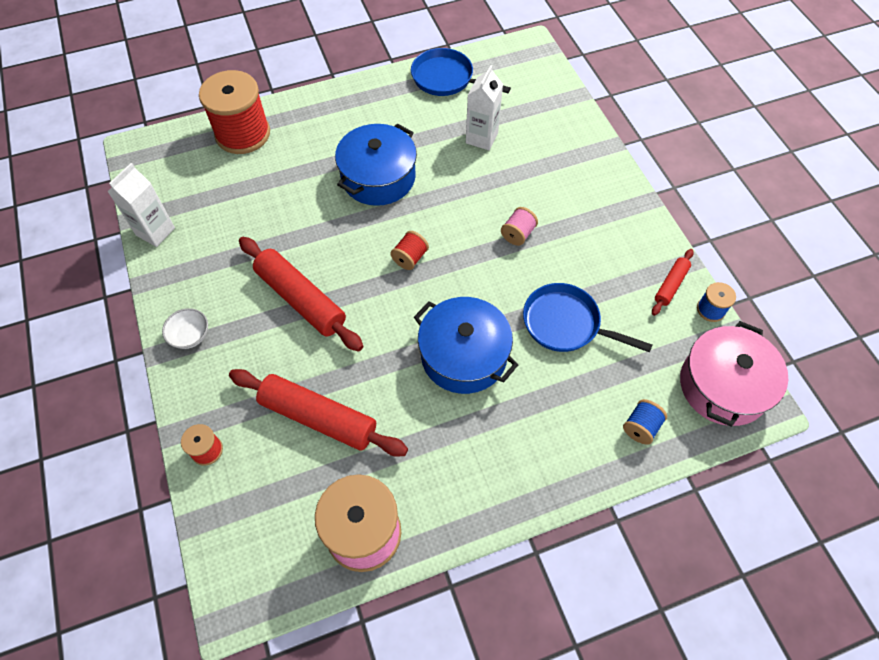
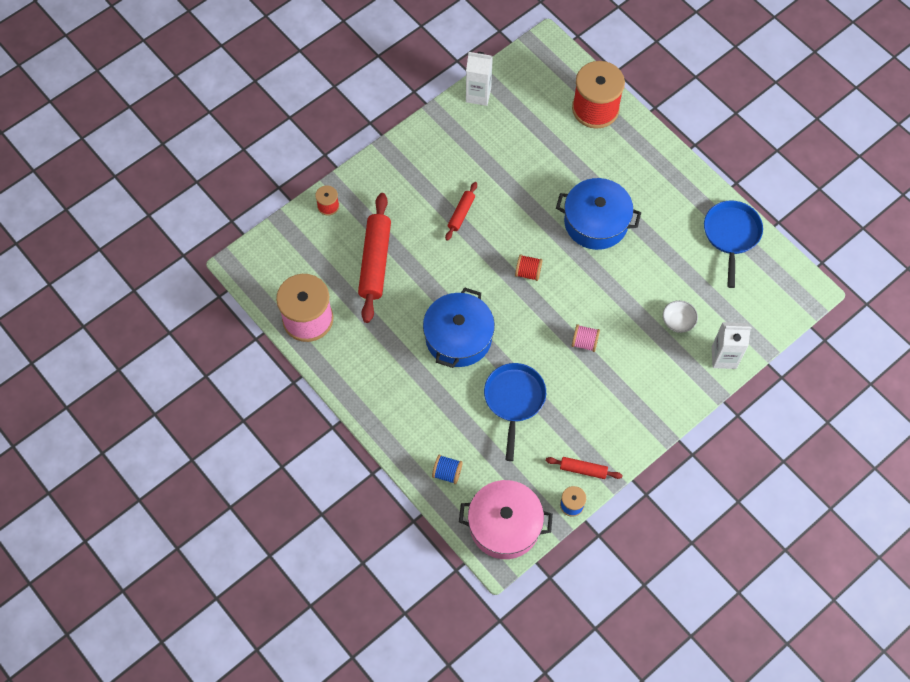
camera: 70 degrees right, 5 degrees up
white bowl [162,308,208,349] -> white bowl moved to [663,300,698,333]
red rolling pin [239,237,364,352] -> red rolling pin [445,182,477,241], size x0.51
white carton [466,65,503,150] -> white carton moved to [712,322,751,369]

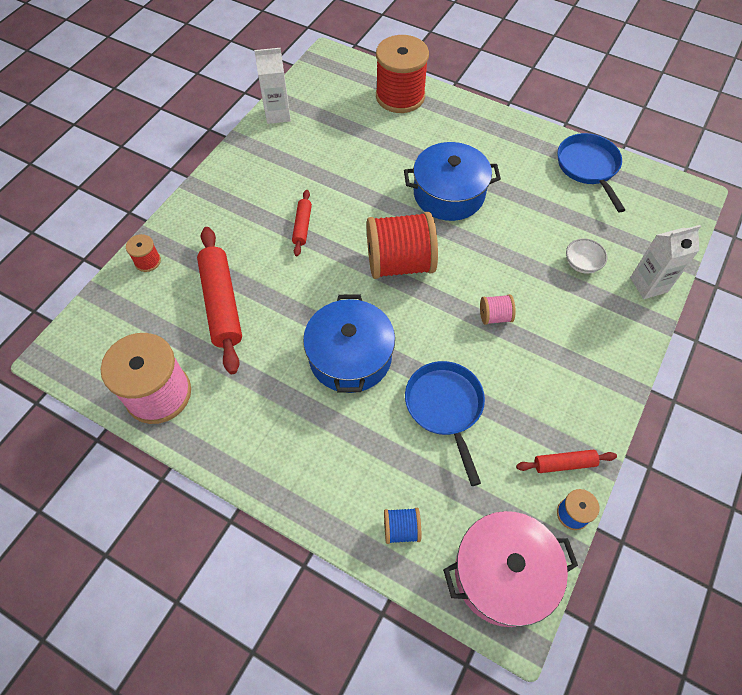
camera: 20 degrees left, 5 degrees down
red spool [515,254,543,281] -> red spool [367,212,438,279], size x2.23

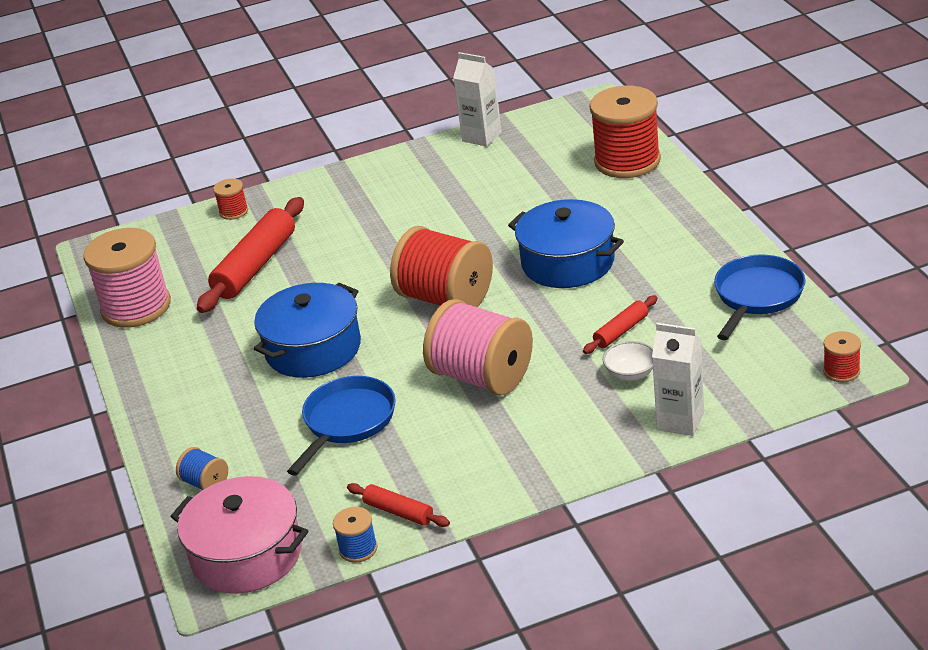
camera: 45 degrees right, 25 degrees down
red rolling pin [292,190,312,256] -> red rolling pin moved to [583,295,658,354]
pink spool [480,294,516,325] -> pink spool [423,299,533,395], size x2.23
none -> red spool [823,331,861,382]

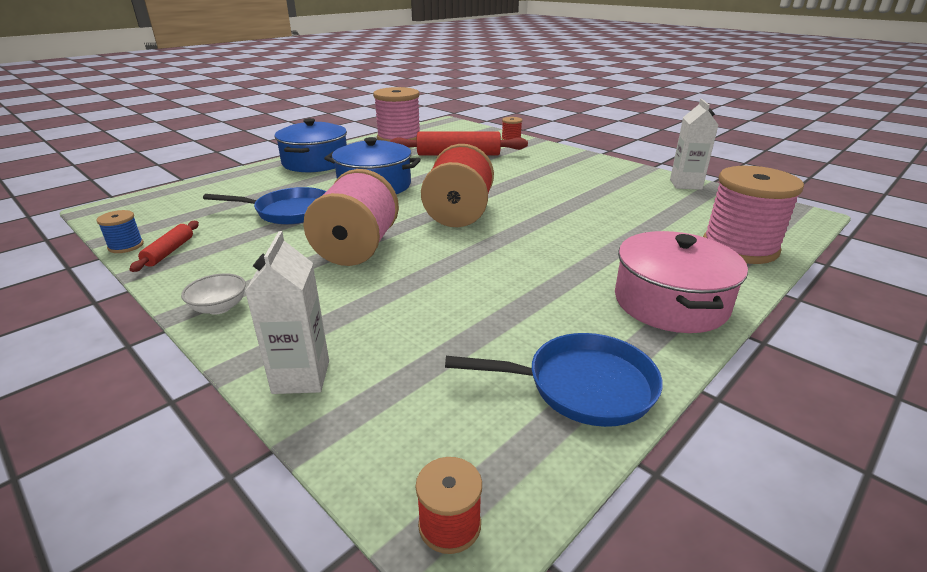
camera: 60 degrees right, 5 degrees down
pink pot [171,476,308,594] -> pink pot moved to [615,231,748,333]
blue spool [176,447,228,490] -> none
blue pot [508,199,624,288] -> blue pot moved to [275,118,347,172]
red rolling pin [583,295,658,354] -> none
red spool [589,86,661,178] -> pink spool [703,166,804,264]
white bowl [603,341,653,381] -> white bowl moved to [181,273,246,315]

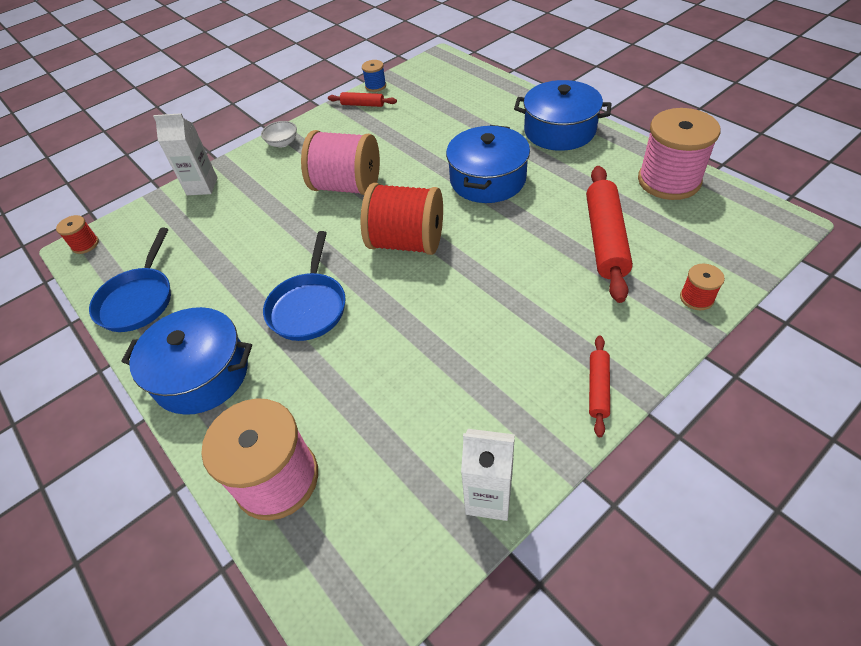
camera: 100 degrees right, 20 degrees up
blue pan [203,187,326,225] -> blue pan moved to [263,231,346,341]
pink pot [615,231,748,333] -> blue pot [122,307,252,415]
none -> red rolling pin [589,336,610,437]

